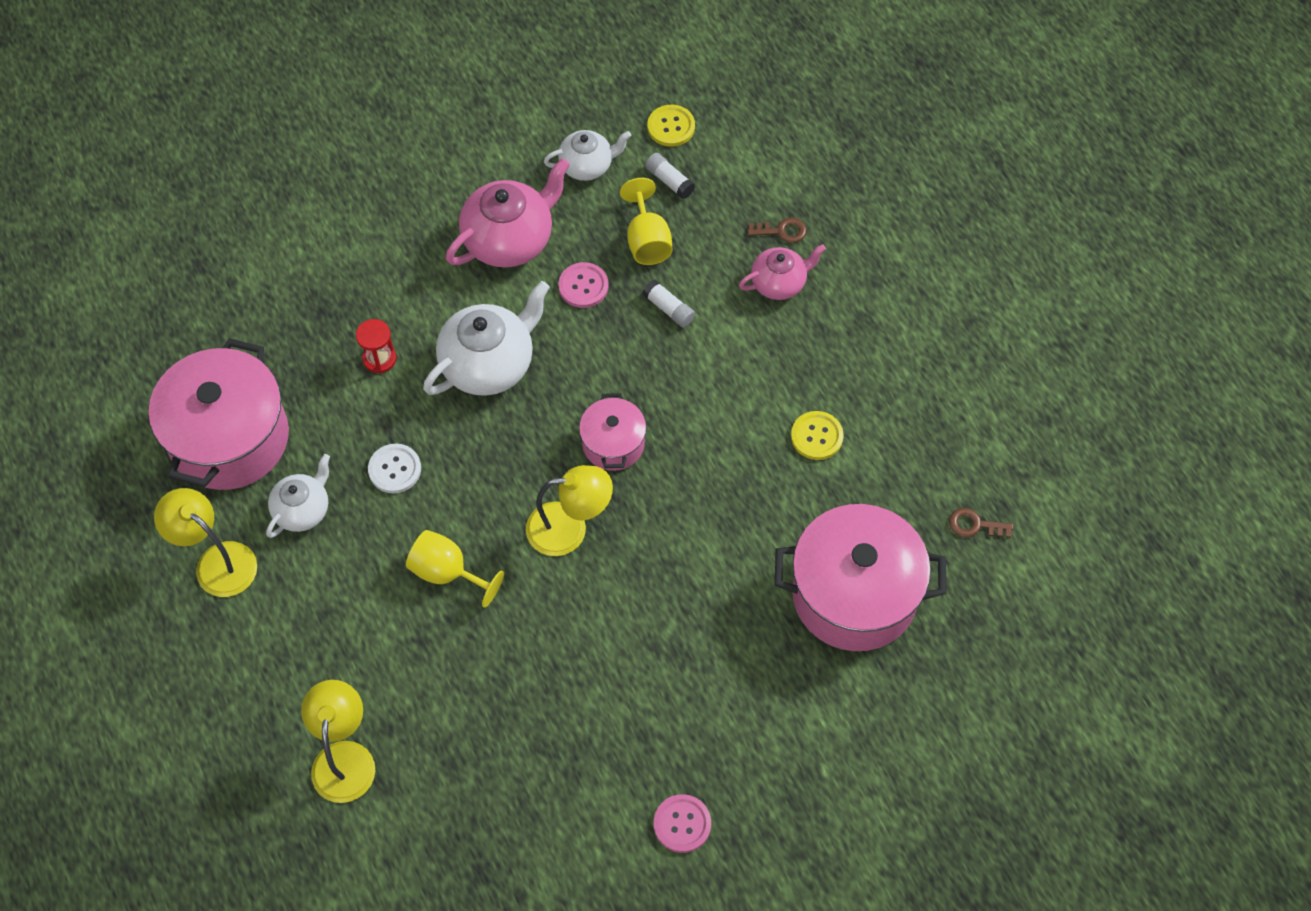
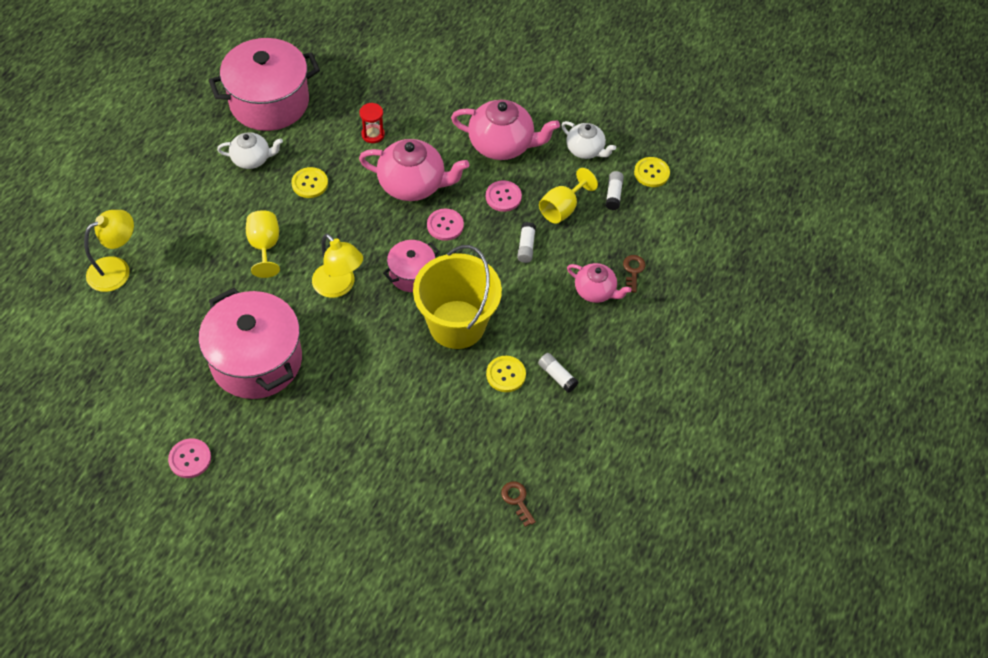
camera: 50 degrees right, 5 degrees down
yellow lamp [154,488,257,597] -> none
white button [368,444,421,493] -> yellow button [292,167,328,198]
white teapot [423,281,550,396] -> pink teapot [359,139,469,201]
brown key [748,218,807,243] -> brown key turned 135 degrees counterclockwise [623,255,645,293]
pink pot [775,504,947,651] -> pink pot moved to [199,288,302,399]
none -> yellow bucket [413,245,502,349]
none -> pink button [427,209,464,241]
none -> white glue stick [538,353,578,393]

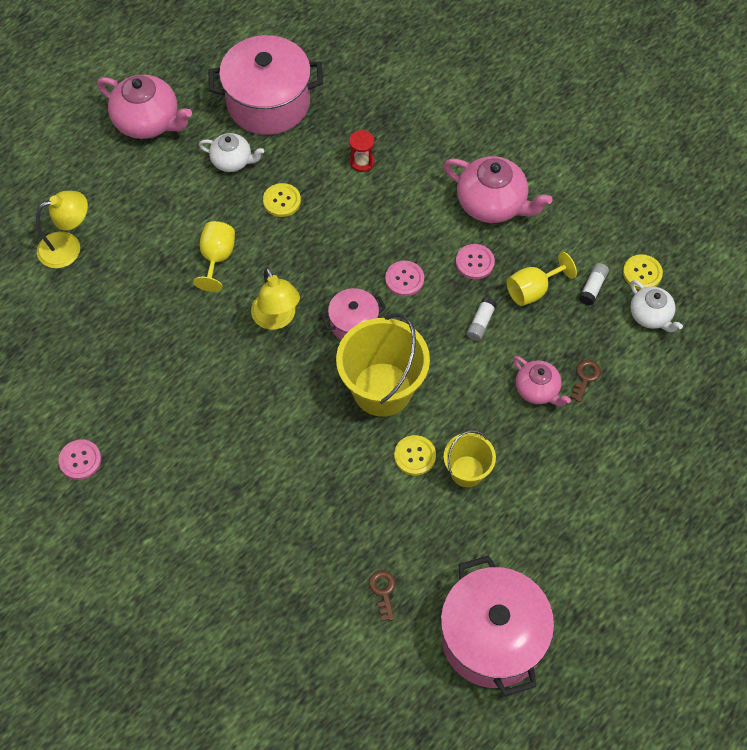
camera: 20 degrees right, 5 degrees up
pink pot [199,288,302,399] -> pink pot moved to [441,555,554,697]
pink teapot [359,139,469,201] -> pink teapot moved to [97,75,192,139]
white glue stick [538,353,578,393] -> yellow bucket [444,430,496,487]
white teapot [561,121,616,159] -> white teapot moved to [630,280,683,332]

